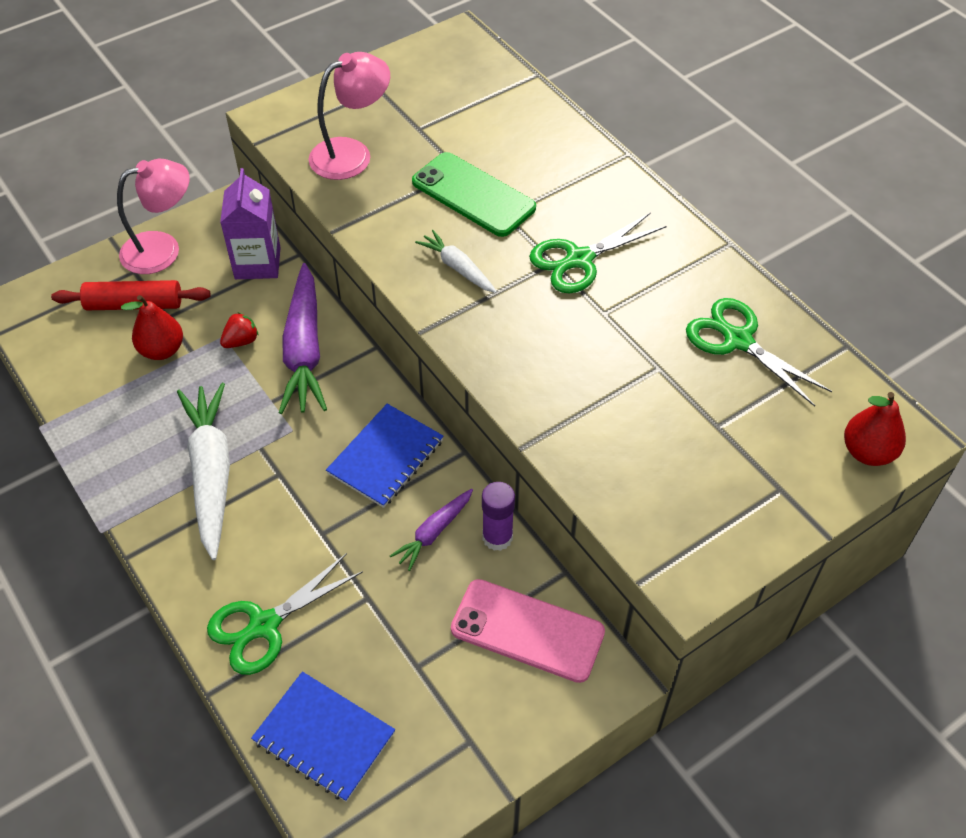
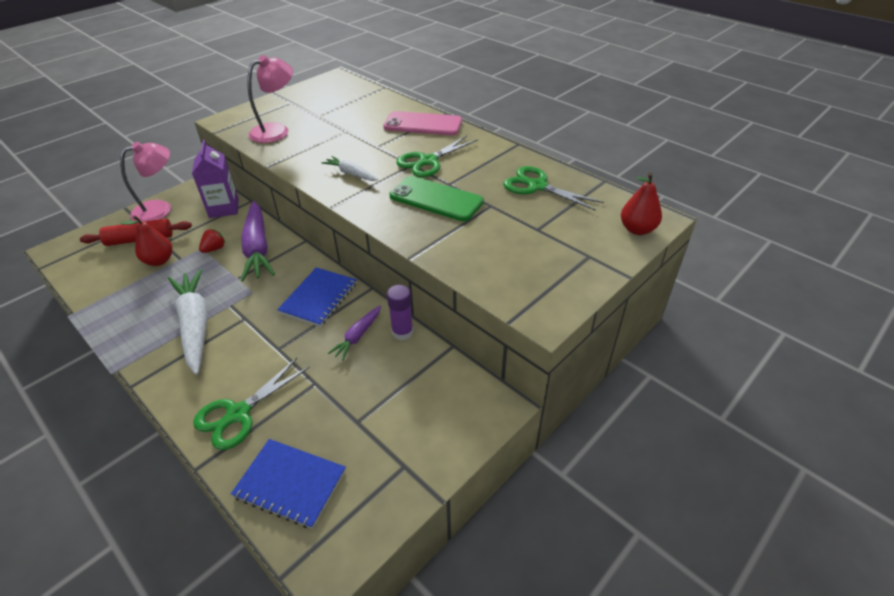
camera: 10 degrees left, 10 degrees down
green phone [412,152,536,237] -> green phone moved to [390,176,484,221]
pink phone [451,579,605,683] -> pink phone moved to [383,111,462,135]

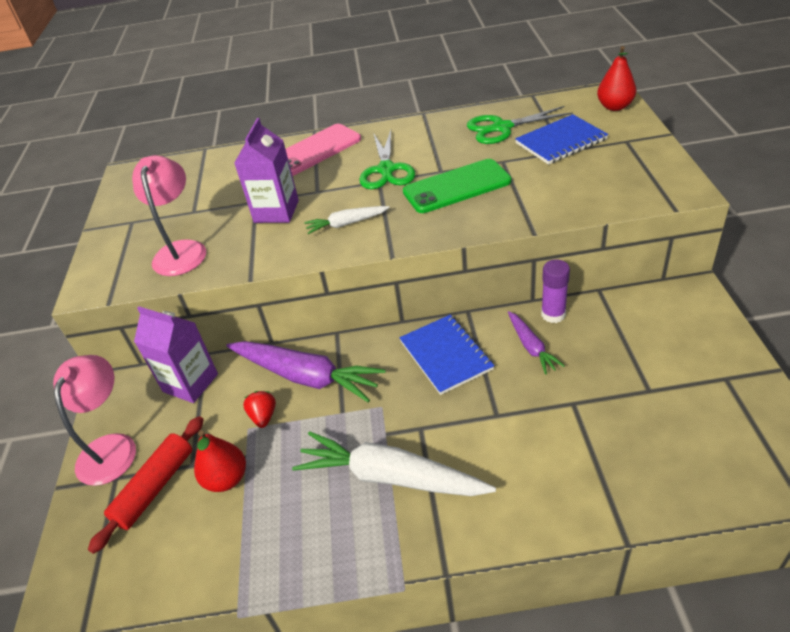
camera: 45 degrees left, 0 degrees up
green scissors [193,358,310,450] -> none
blue notebook [231,439,346,529] -> blue notebook moved to [515,114,608,165]
none -> purple carton [234,118,299,223]

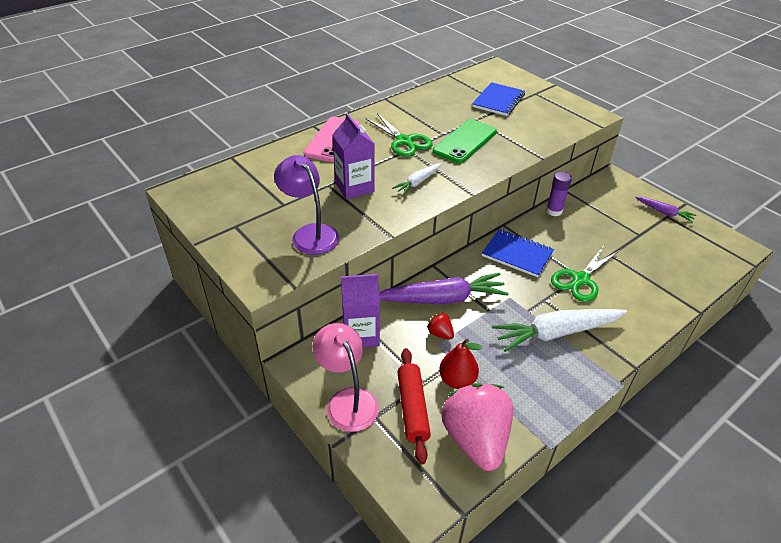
camera: 40 degrees left, 0 degrees up
pink lamp [132,155,206,276] -> purple lamp [274,155,339,255]
green scissors [467,106,573,144] -> green scissors moved to [551,244,619,302]
purple carrot [508,311,565,375] -> purple carrot moved to [635,197,696,223]
red pear [597,46,636,111] -> none
none -> pink strawberry [441,383,513,471]

